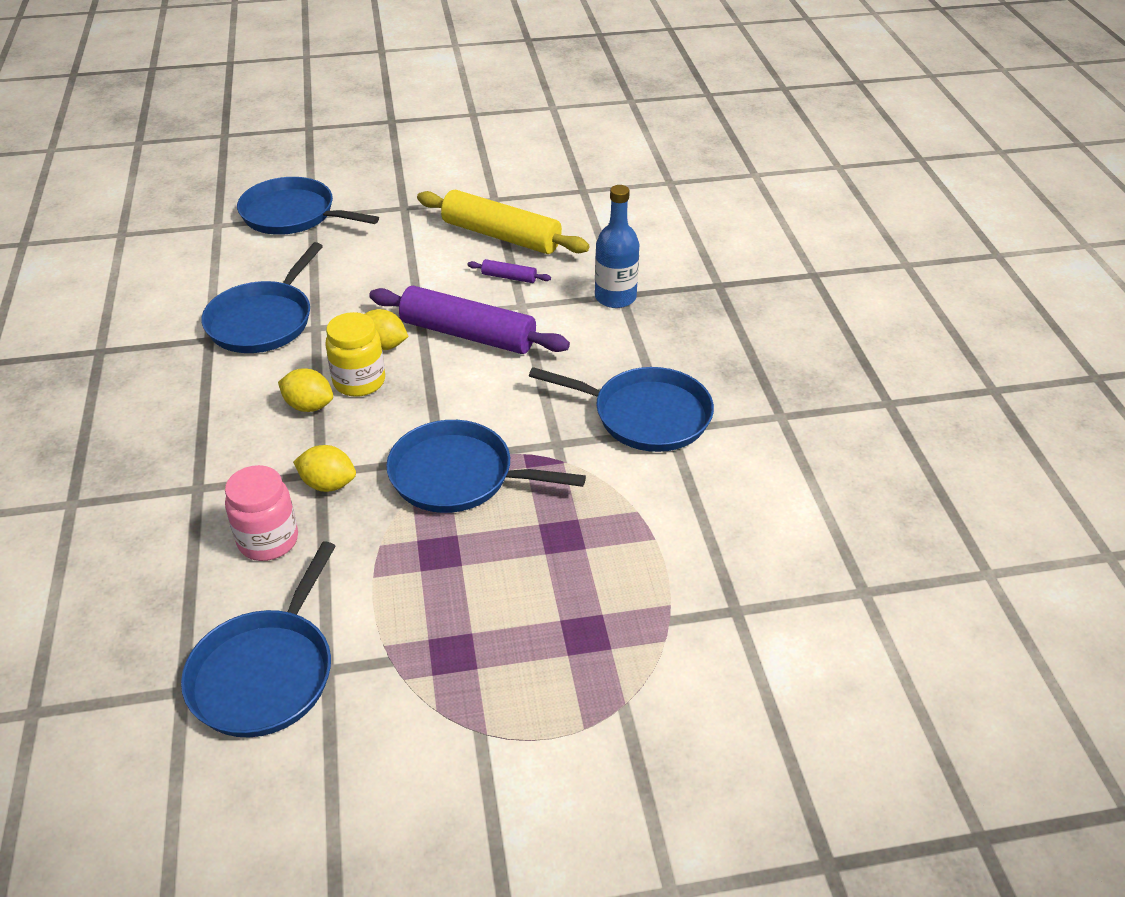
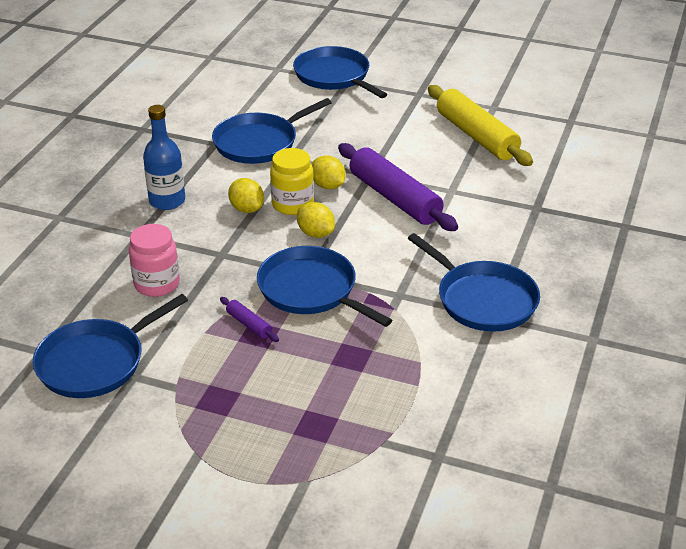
camera: 30 degrees right, 5 degrees down
yellow lemon [293,445,356,492] -> yellow lemon moved to [297,202,335,238]
purple rolling pin [467,259,551,283] -> purple rolling pin moved to [220,297,279,342]
blue bottle [595,185,639,308] -> blue bottle moved to [143,105,185,210]

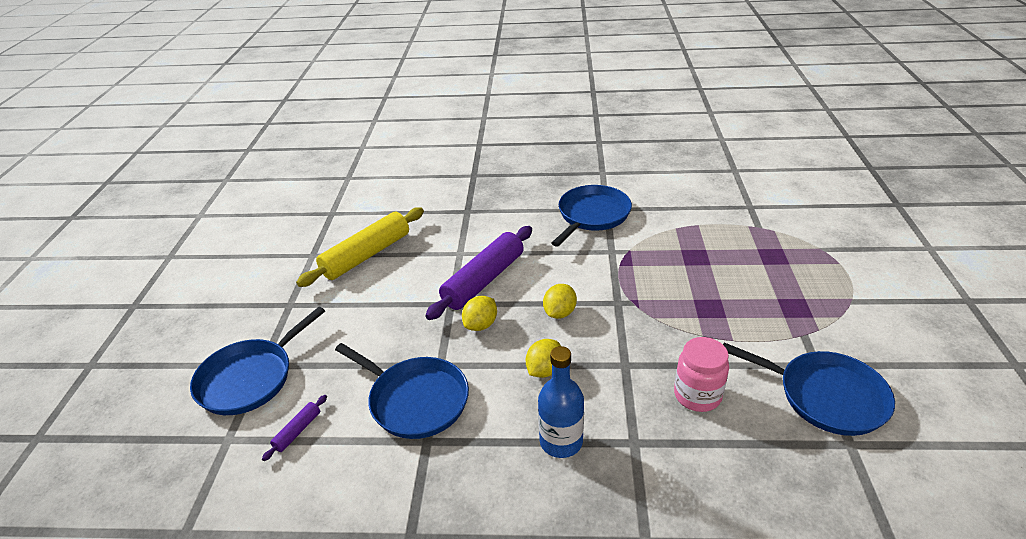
camera: 105 degrees left, 0 degrees up
purple rolling pin [220,297,279,342] -> purple rolling pin moved to [262,395,327,461]
blue pan [257,246,393,327] -> none
yellow jar [270,148,314,215] -> none

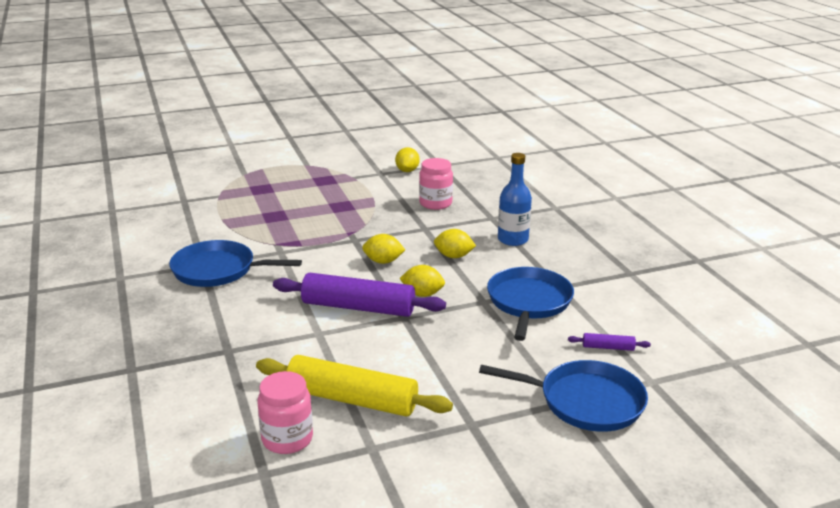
camera: 115 degrees left, 10 degrees down
blue pan [723,343,895,436] -> yellow lemon [395,147,420,172]
none -> pink jar [258,371,313,454]

